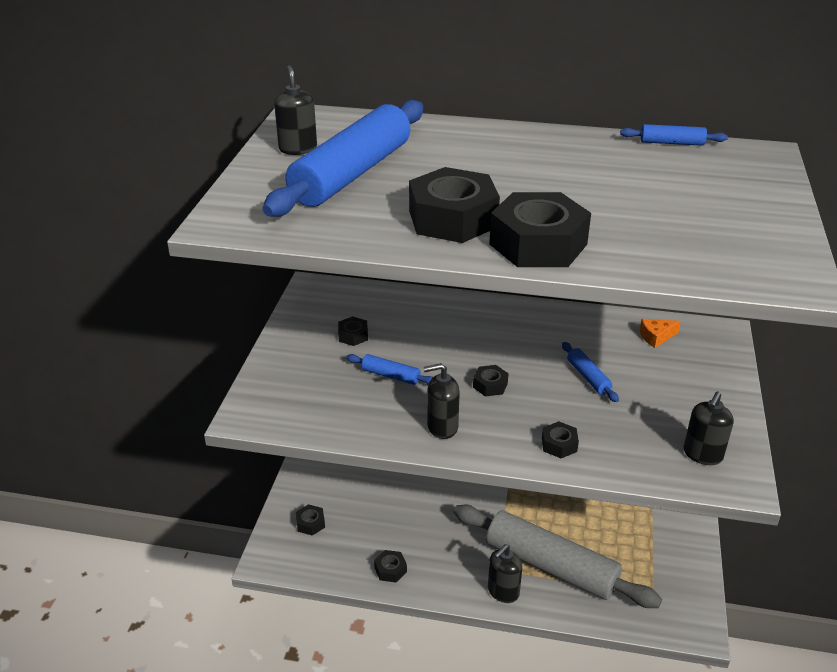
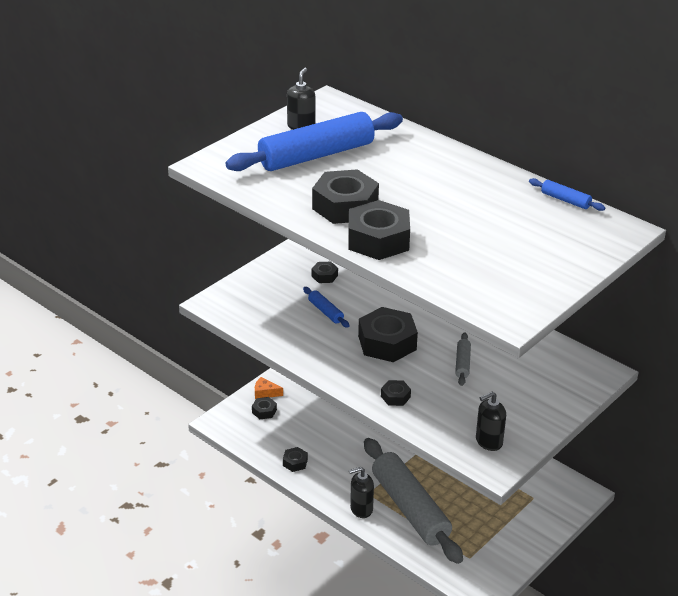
camera: 30 degrees right, 0 degrees up
black soap dispenser [424,363,460,439] -> none
black nut [473,365,509,396] -> black nut [358,307,418,362], size x2.17
blue rolling pin [562,342,619,402] -> grey rolling pin [455,332,471,386]
orange cheese [640,319,681,348] -> orange cheese moved to [255,377,283,399]

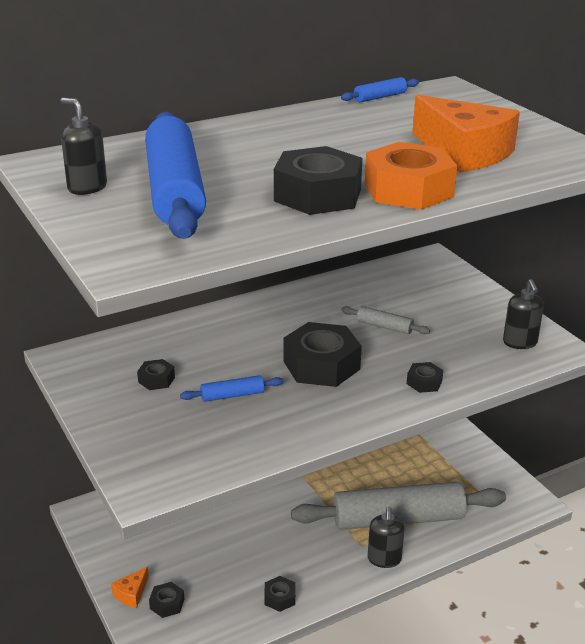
camera: 70 degrees left, 5 degrees down
black nut [348,200,410,260] -> orange nut [365,142,457,210]
none -> orange cheese [412,95,520,173]

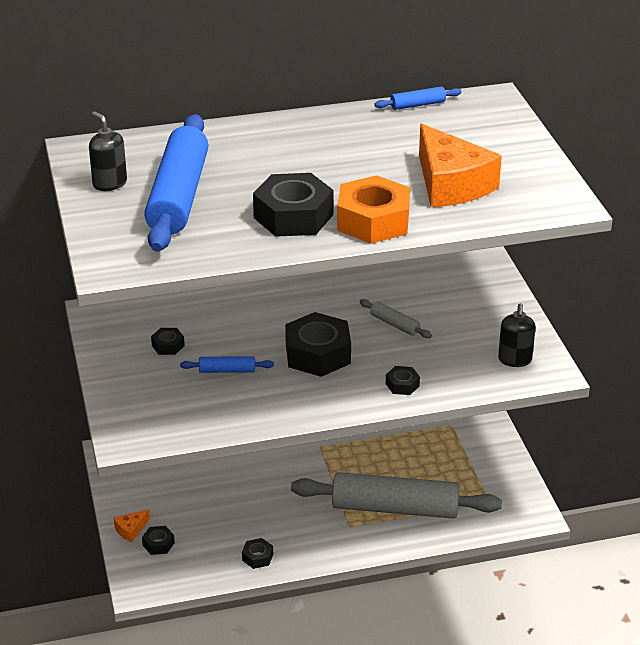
camera: 15 degrees right, 5 degrees up
black soap dispenser [368,507,405,568] -> none

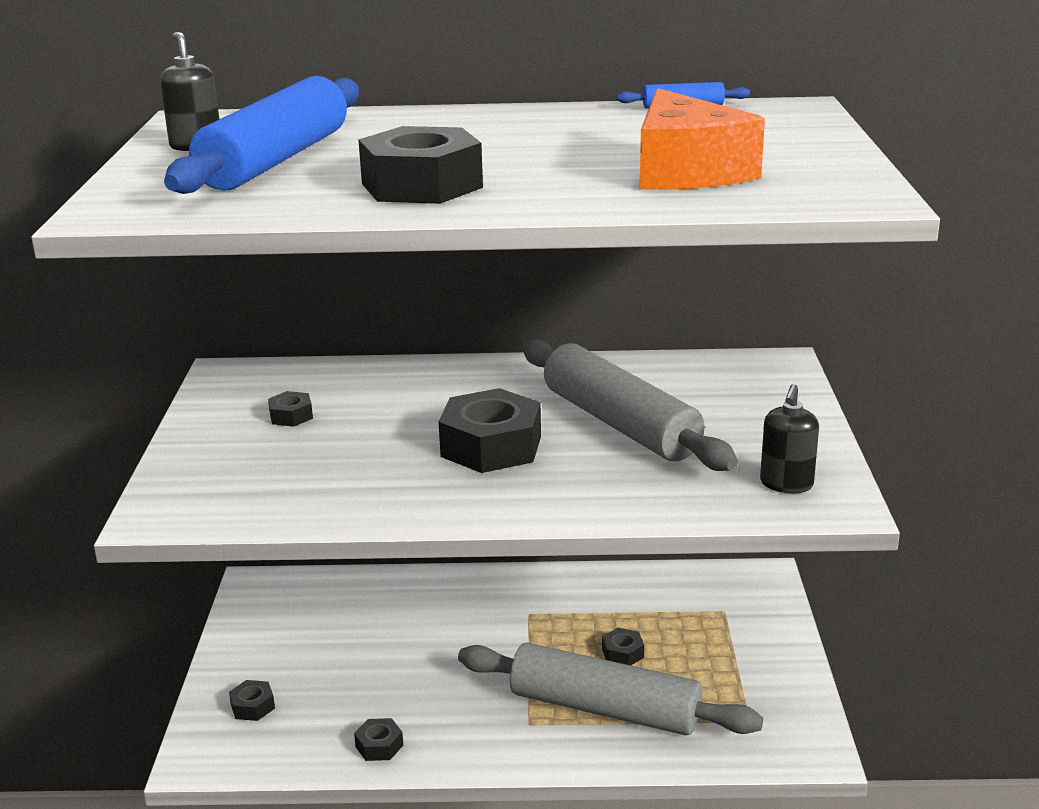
camera: 15 degrees right, 10 degrees down
orange cheese [114,509,150,542] -> none
blue rolling pin [180,356,274,373] -> none
orange nut [337,175,410,244] -> none
grey rolling pin [360,299,432,338] -> grey rolling pin [523,339,738,471], size x2.42
black nut [386,366,420,395] -> black nut moved to [602,628,644,665]

